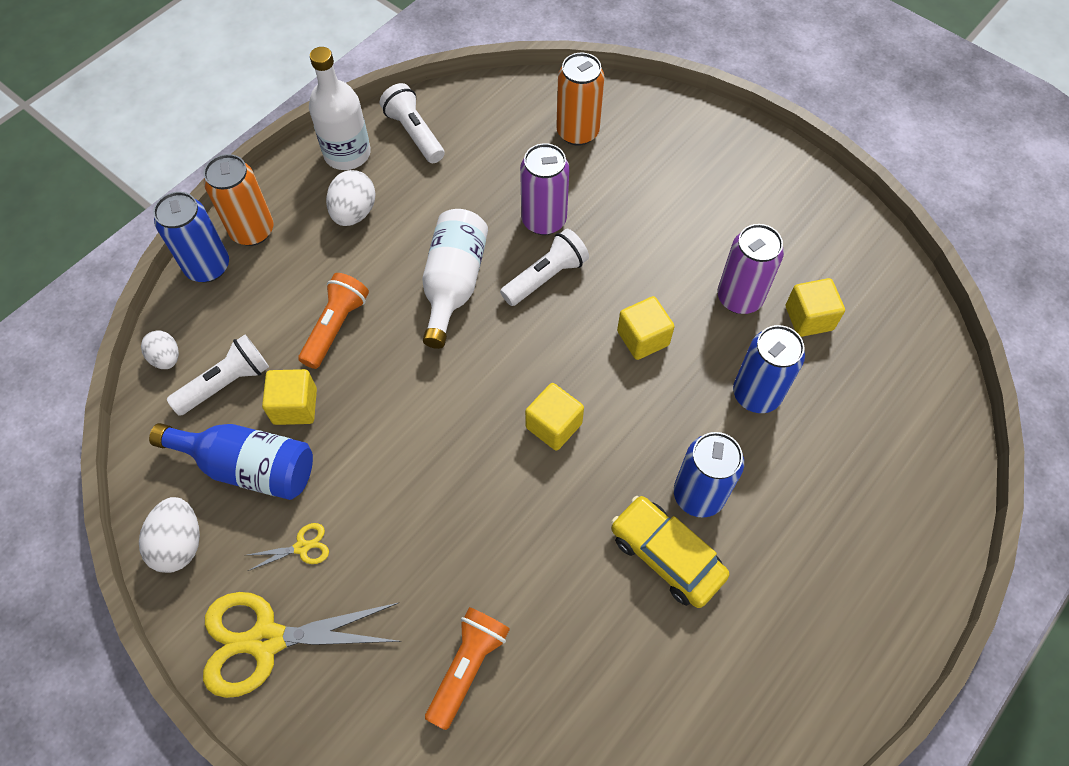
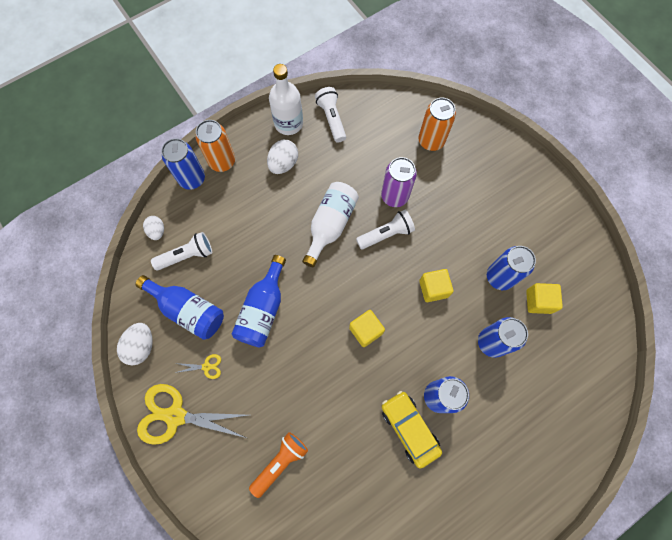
camera: 15 degrees right, 10 degrees up
yellow cube [262,369,317,425] -> none
orange flashlight [298,273,369,369] -> none
purple can [717,224,784,314] -> blue can [487,246,536,290]
none -> blue bottle [232,255,286,348]

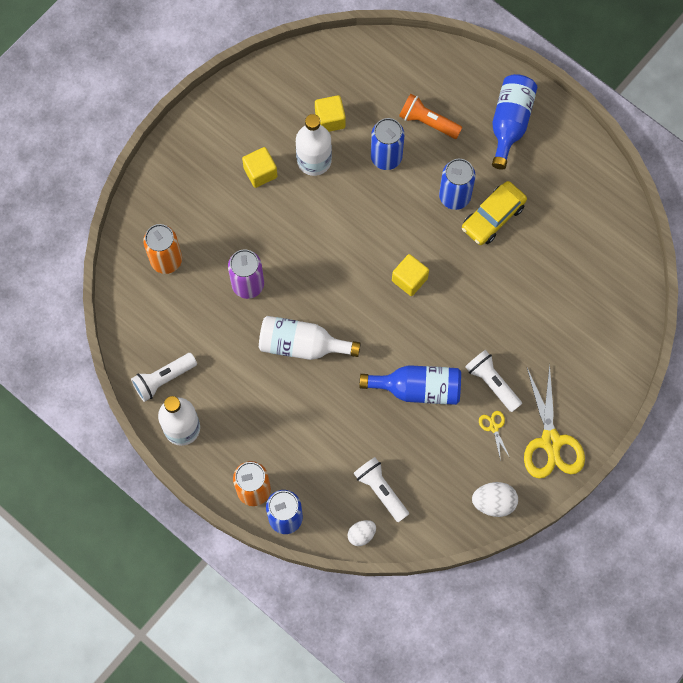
camera: 105 degrees left, 0 degrees up
blue bottle [135,275,224,340] -> blue bottle moved to [492,74,537,170]
orange flashlight [249,432,308,498] -> orange flashlight moved to [399,94,463,139]
white egg [267,140,298,174] -> none
white flashlight [356,210,415,249] -> white flashlight moved to [465,350,522,412]
yellow cube [419,269,454,302] -> yellow cube moved to [242,147,277,188]
blue can [487,246,536,290] -> white bottle [296,114,332,176]

